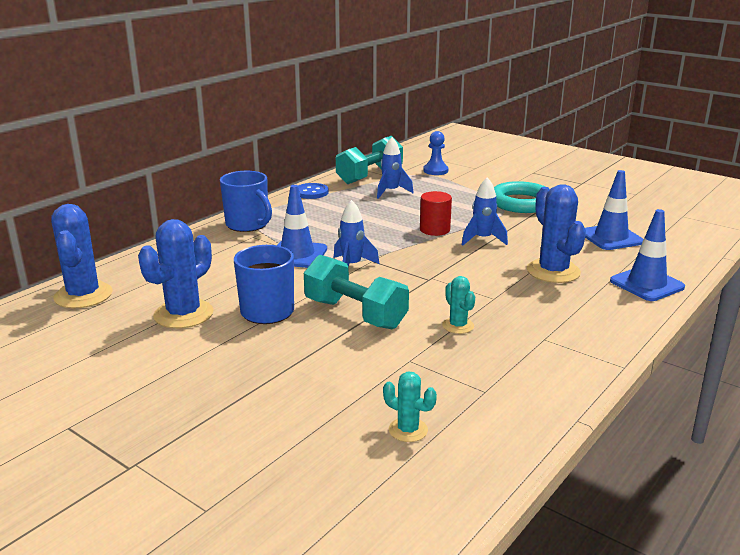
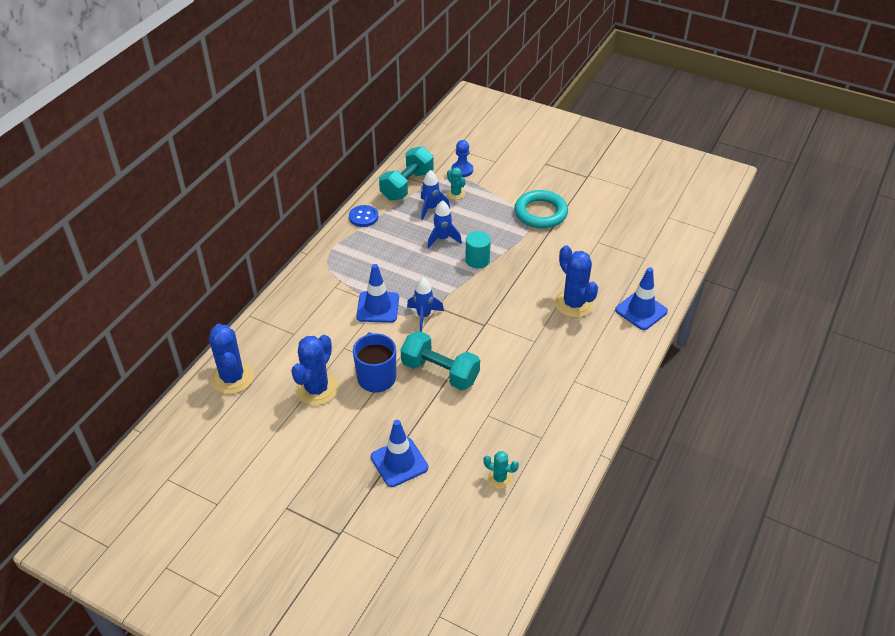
camera: 10 degrees left, 20 degrees up
blue mug [220,171,272,232] -> none
red cylinder [420,191,452,236] -> turquoise cylinder [465,231,491,268]
turquoise cactus [442,276,475,334] -> turquoise cactus moved to [447,167,466,200]
blue rocket [462,177,508,246] -> blue rocket moved to [427,200,462,248]
blue traffic cone [585,170,643,250] -> blue traffic cone moved to [371,420,428,487]

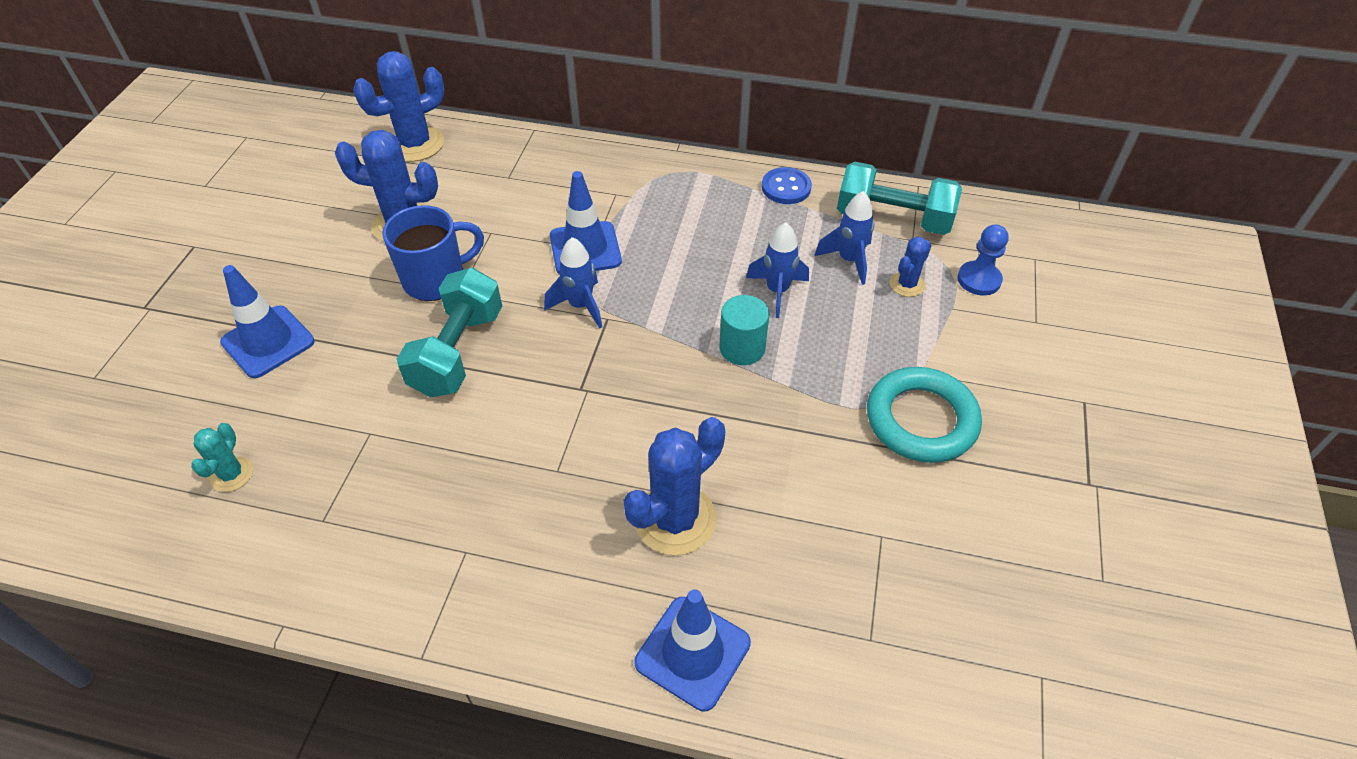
camera: 75 degrees right, 5 degrees up
turquoise cactus [447,167,466,200] -> blue cactus [890,237,932,297]

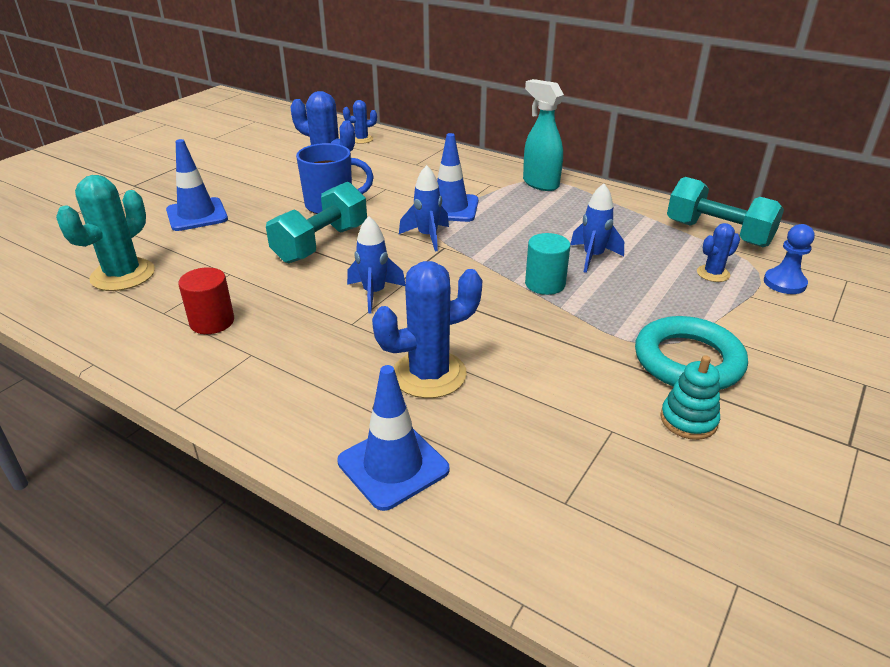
camera: 20 degrees right, 15 degrees down
turquoise cactus [191,423,253,492] -> turquoise cactus [56,175,155,291], size x1.90
blue cactus [353,51,444,162] -> blue cactus [343,100,377,144], size x0.53
blue button [762,167,812,204] -> none
blue rocket [814,191,874,285] -> blue rocket moved to [347,216,406,313]
none -> red cylinder [178,267,234,334]
none -> turquoise spray bottle [523,79,564,191]
none -> turquoise stacking toy [660,355,720,440]

